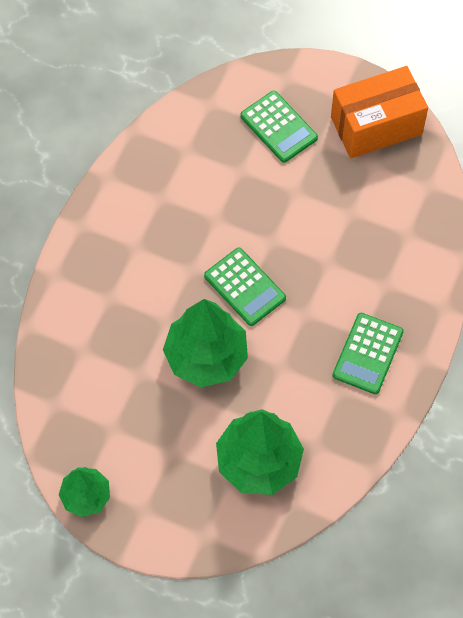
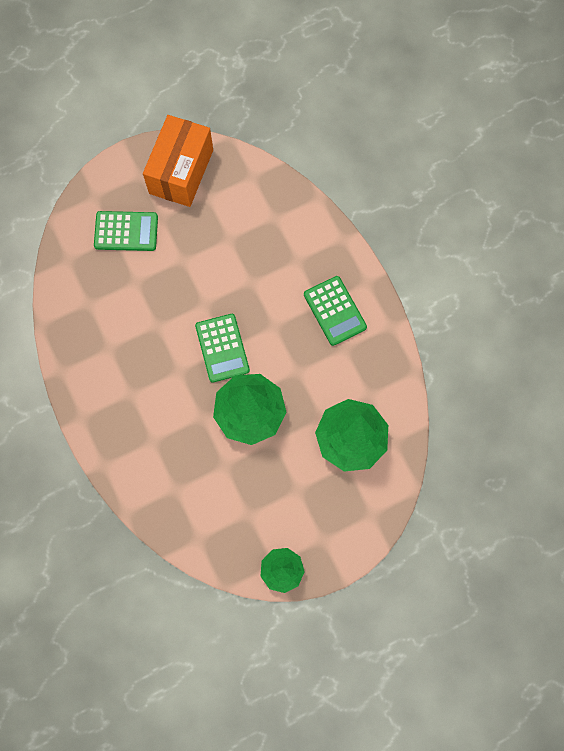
camera: 50 degrees left, 10 degrees up
green calculator [204,248,286,326] -> green calculator turned 75 degrees clockwise [195,314,250,383]

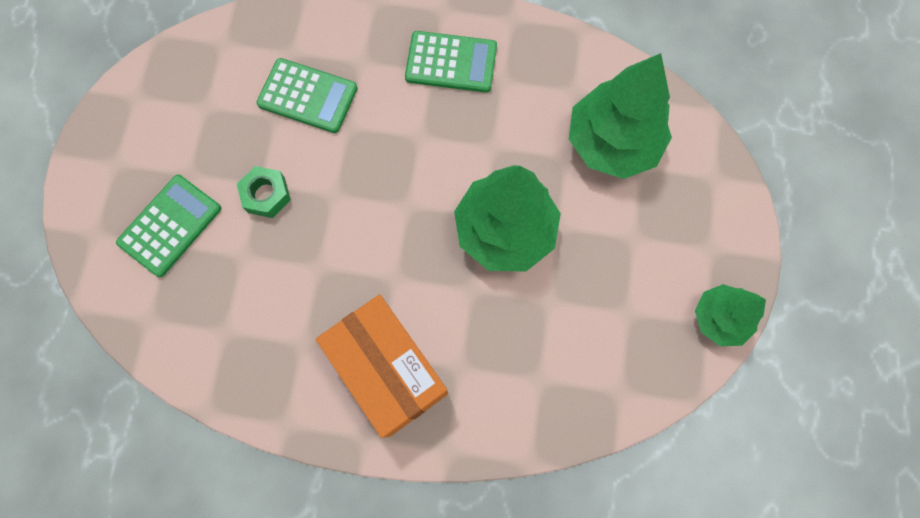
camera: 55 degrees left, 0 degrees up
orange box [143,115,213,207] -> orange box moved to [316,295,448,438]
green calculator [195,314,250,383] -> green calculator moved to [256,58,357,133]
none -> green nut [237,166,291,218]

